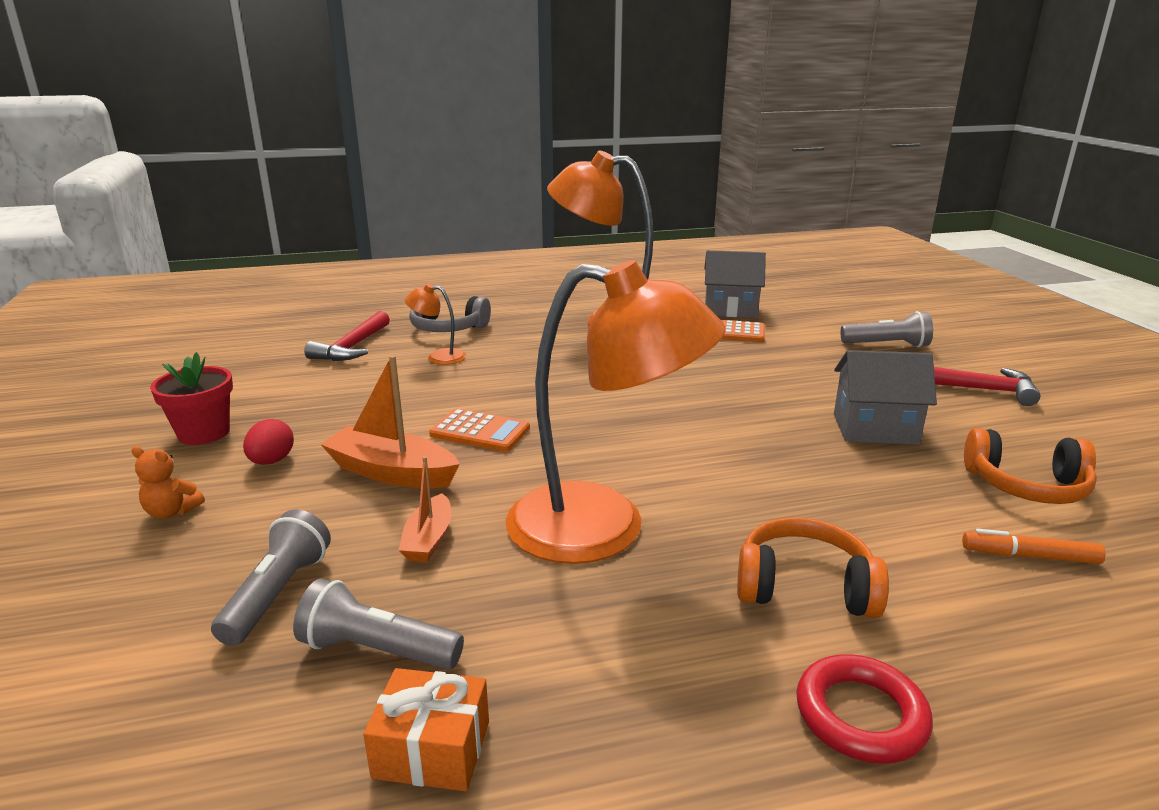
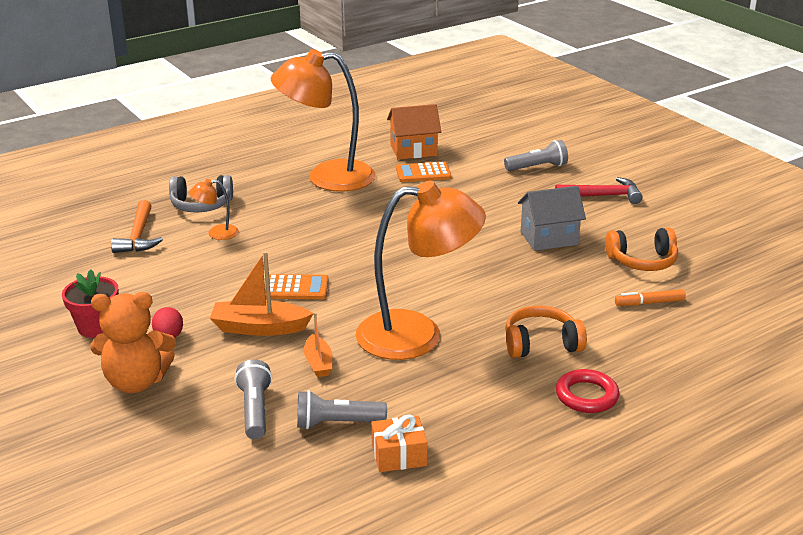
camera: 20 degrees left, 5 degrees up
orange teddy bear [131,446,205,519] -> orange teddy bear [90,292,176,393], size x2.14
red hammer [304,311,390,361] -> orange hammer [111,200,163,253]
grey house [704,250,766,318] -> orange house [387,104,441,160]

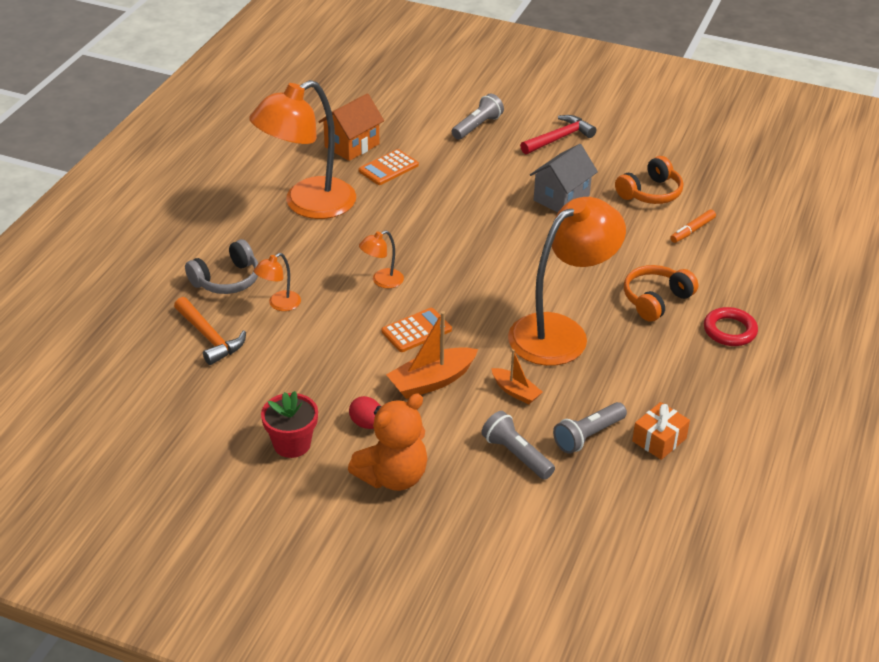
camera: 35 degrees left, 10 degrees up
none -> orange lamp [359,230,404,288]

